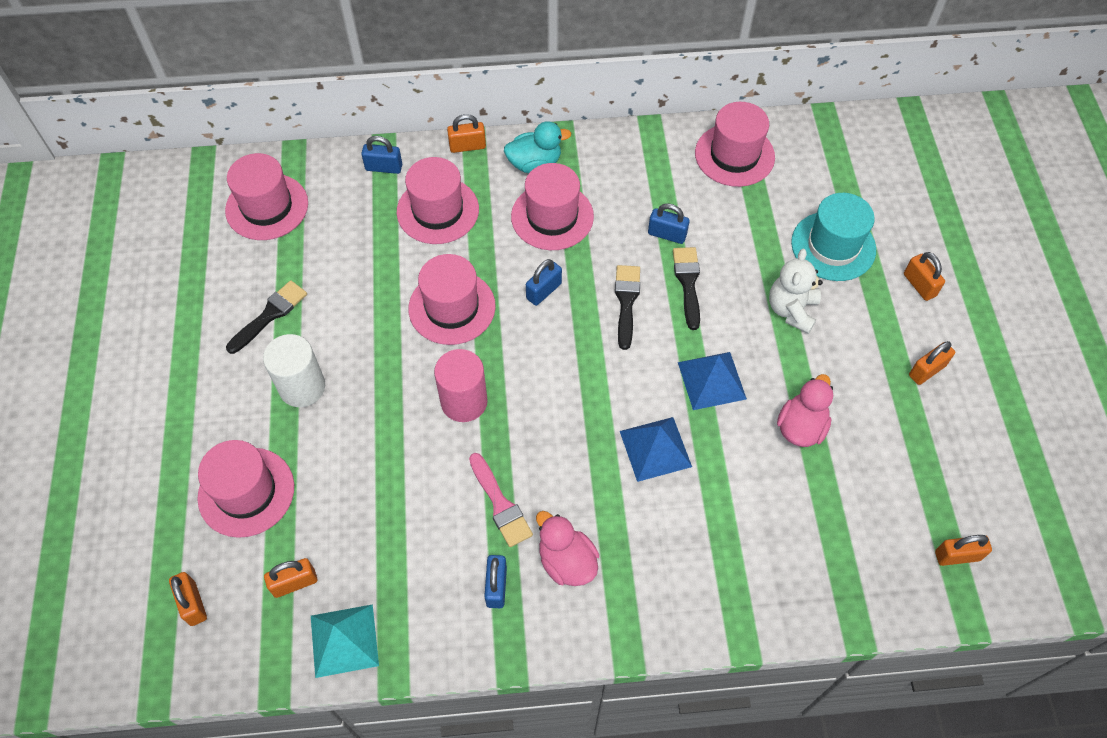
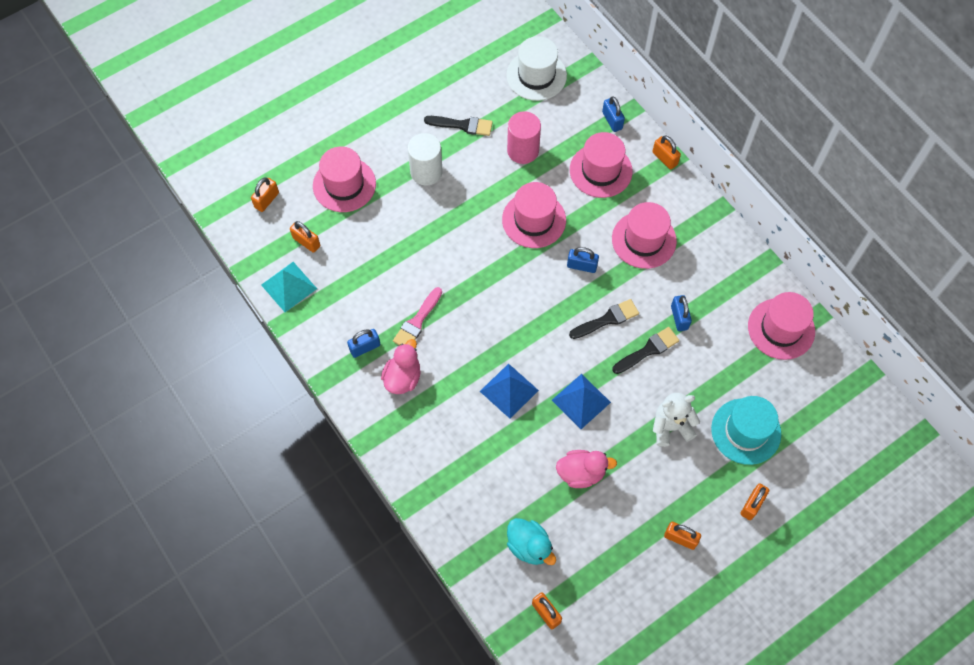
camera: 60 degrees right, 5 degrees up
pink hat [225,153,308,240] -> white hat [506,36,567,101]
pink cylinder [434,349,488,422] -> pink cylinder moved to [507,111,541,164]
turquoise duck [504,121,571,173] -> turquoise duck moved to [507,518,556,565]

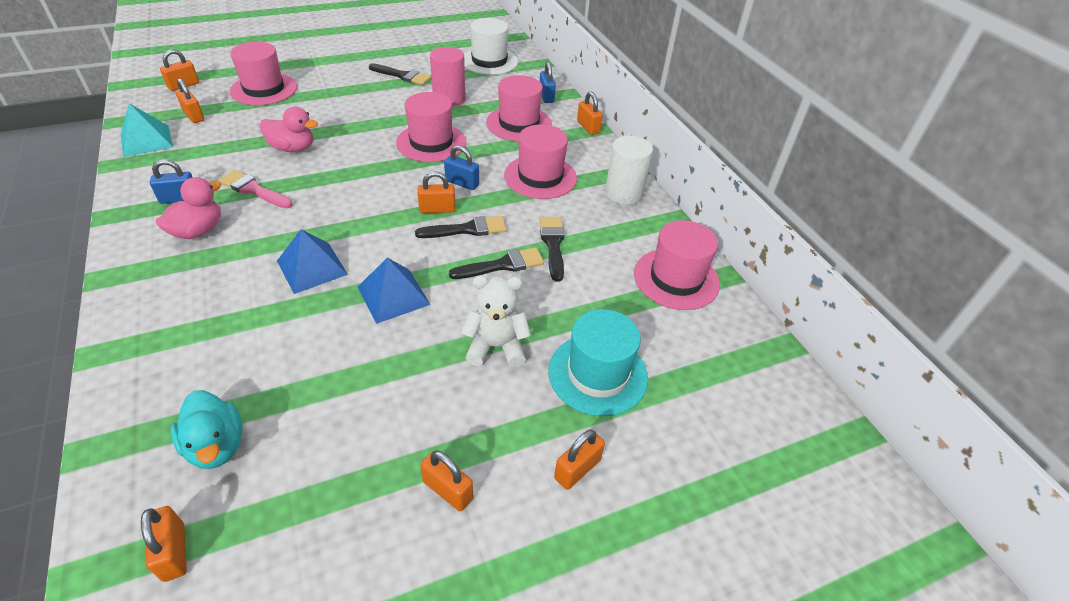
camera: 10 degrees right, 20 degrees down
pink brush [393,287,442,345] -> pink brush turned 75 degrees clockwise [219,170,293,208]
white cylinder [408,133,443,186] -> white cylinder moved to [605,136,653,205]
pink duck [556,450,617,488] -> pink duck moved to [260,107,318,152]
blue padlock [671,295,692,331] -> black brush [540,217,565,281]
none -> orange padlock [418,171,456,213]

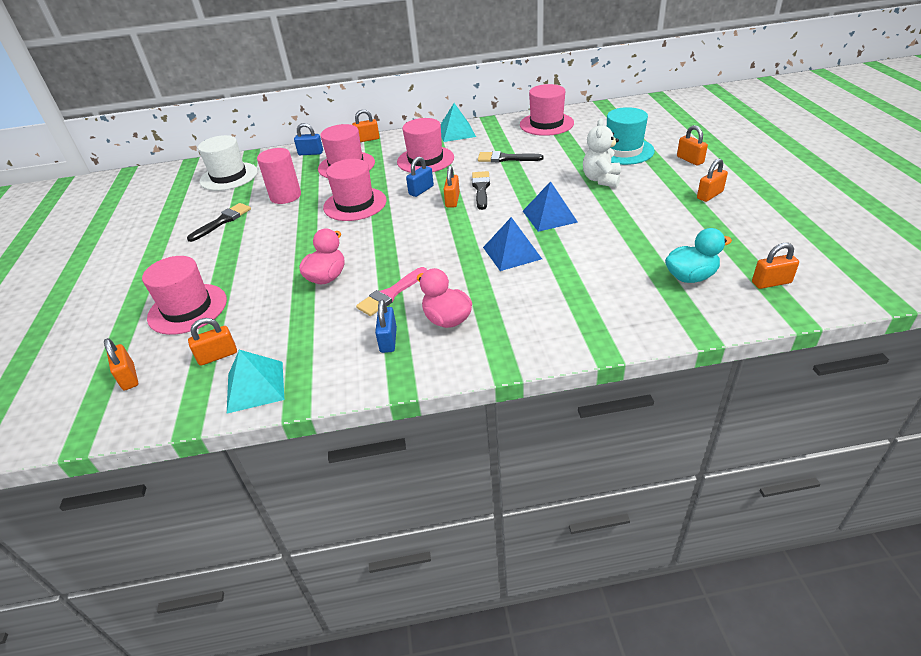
camera: 70 degrees left, 5 degrees down
black brush [449,247,544,279] -> none
white cylinder [605,136,653,205] -> turquoise pyramid [441,103,476,142]

